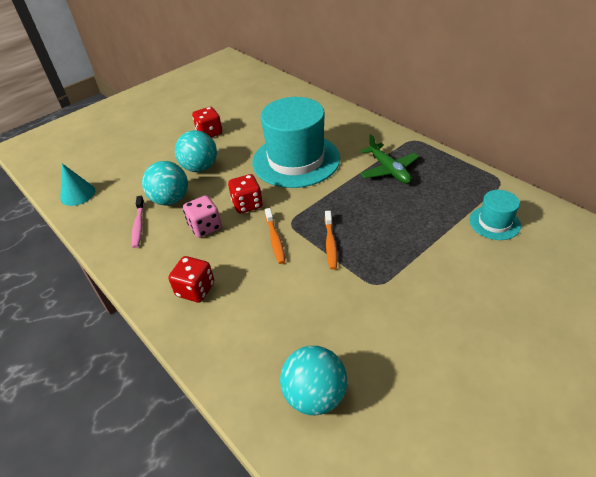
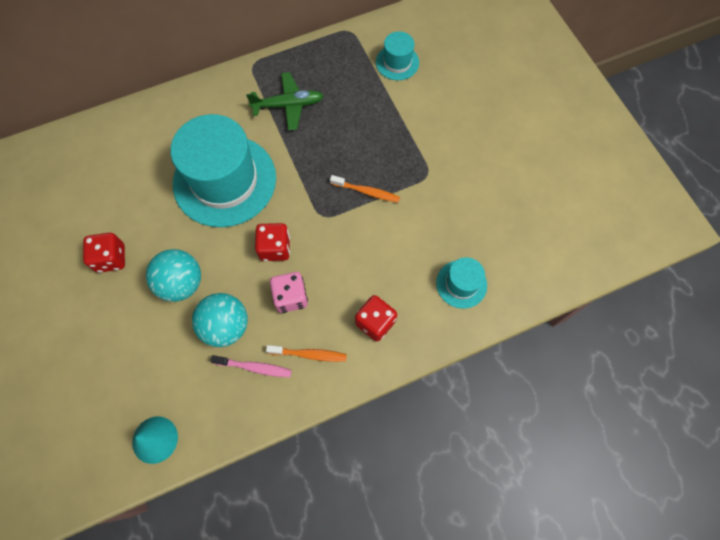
camera: 75 degrees left, 25 degrees up
orange toothbrush [265,208,285,264] -> orange toothbrush moved to [266,345,347,362]
turquoise ball [280,346,347,415] -> none
none -> turquoise hat [436,257,487,309]

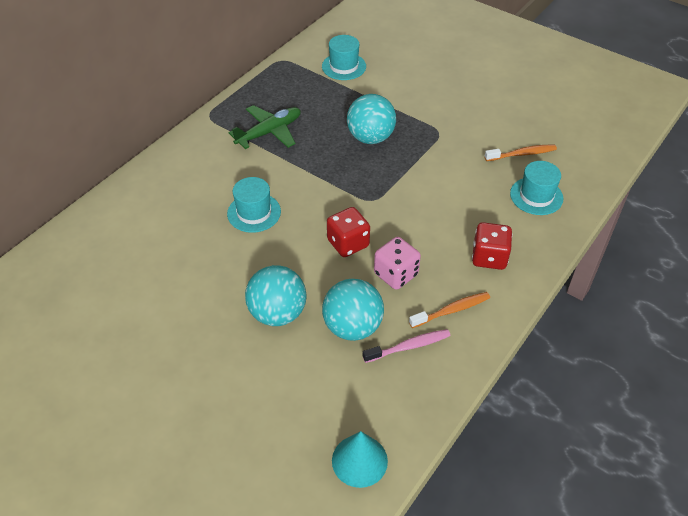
camera: 30 degrees left, 20 degrees down
red dice [83,233,125,273] -> none
turquoise hat [170,114,276,227] -> turquoise hat [227,177,281,233], size x0.46
orange toothbrush [330,175,400,203] -> orange toothbrush moved to [484,144,557,161]
none -> turquoise ball [347,94,396,144]

